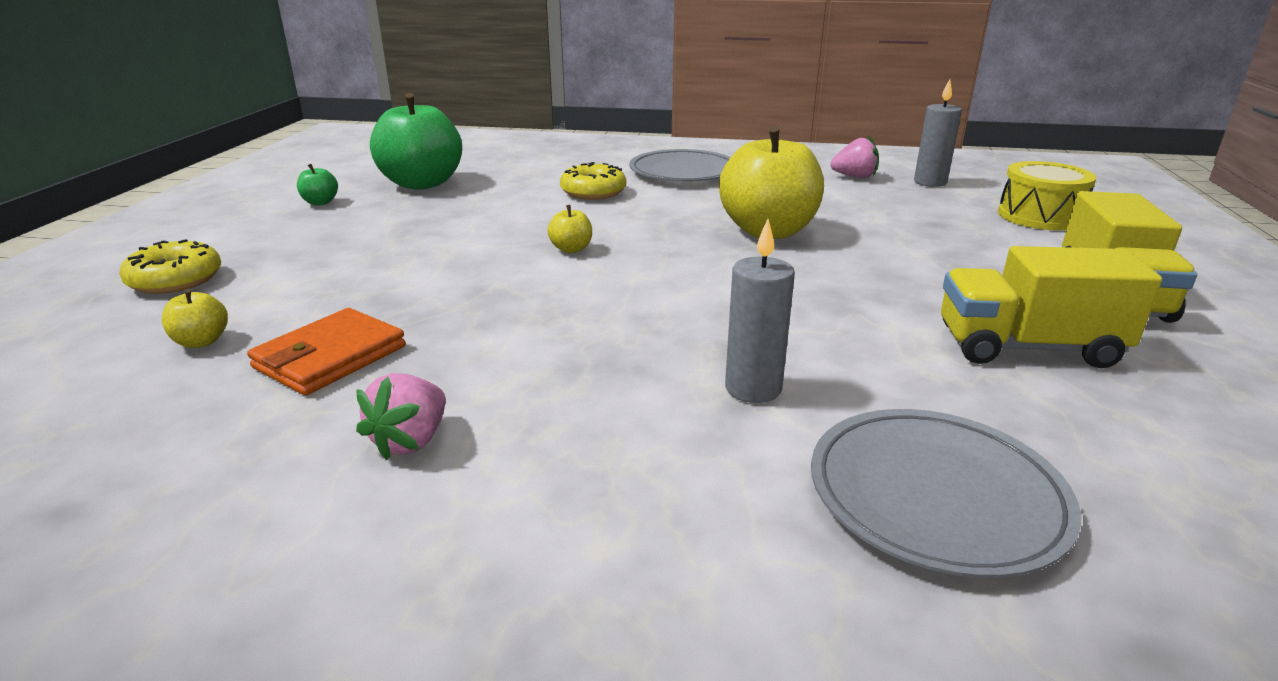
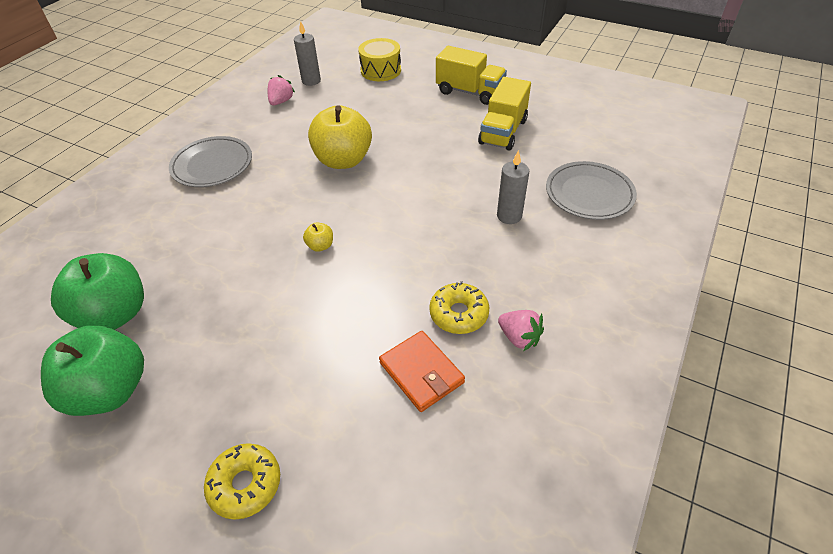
camera: 70 degrees left, 20 degrees up
yellow apple [162,289,228,348] -> none
green apple [297,164,338,205] -> green apple [41,325,144,416], size x2.42
yellow donut [560,162,626,200] -> yellow donut moved to [429,281,489,334]

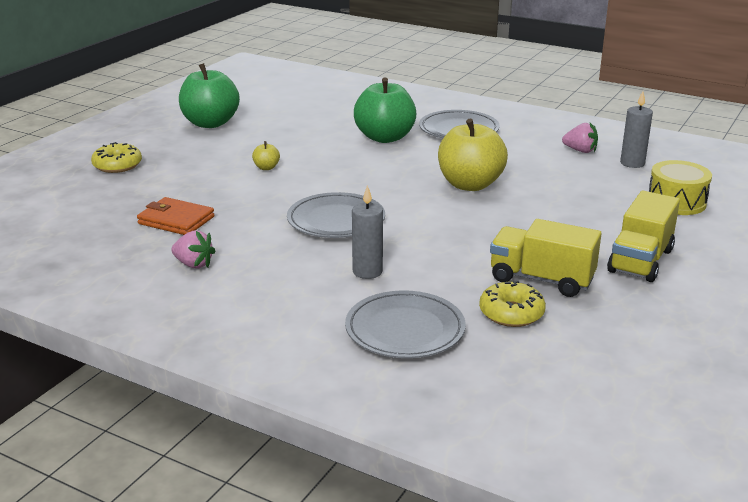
camera: 90 degrees right, 20 degrees down
green apple [51,253,144,330] -> green apple moved to [354,77,416,143]
yellow apple [303,223,333,252] -> yellow apple moved to [252,141,280,170]
orange wallet [379,331,465,412] -> orange wallet turned 60 degrees clockwise [137,197,215,235]
yellow donut [429,281,489,334] -> yellow donut moved to [479,280,546,327]
pink strawberry [498,310,544,351] -> pink strawberry turned 105 degrees counterclockwise [171,230,215,268]
none -> grey plate [287,192,385,238]

